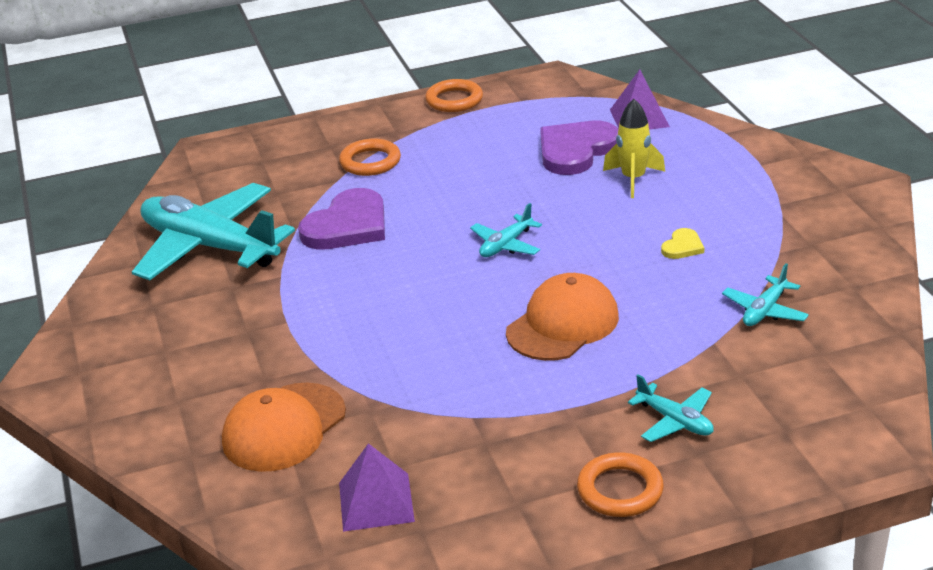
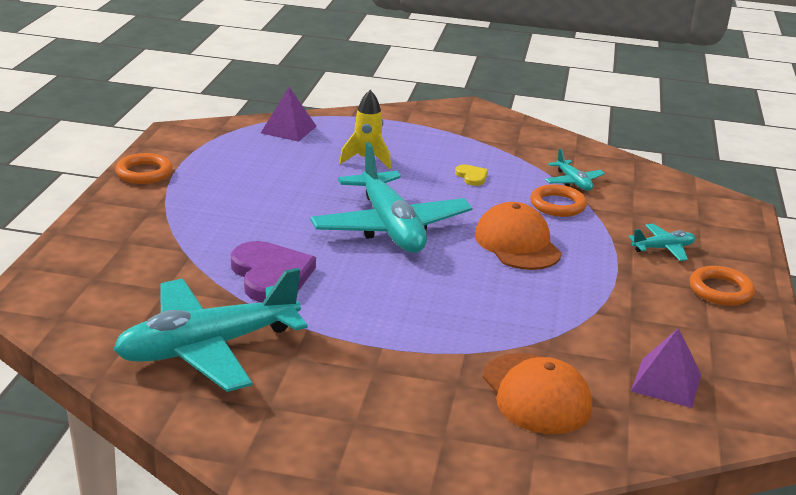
camera: 65 degrees left, 5 degrees down
orange ring [339,139,401,176] -> orange ring moved to [530,184,587,217]
turquoise plane [470,203,542,257] -> turquoise plane [310,142,472,253], size x2.27
purple heart [540,121,618,175] -> none

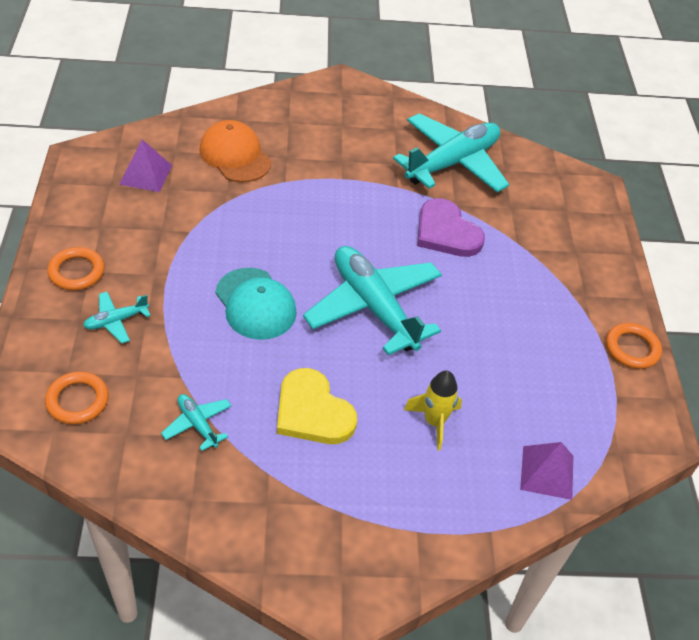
camera: 165 degrees right, 20 degrees up
yellow heart [455,164,488,186] -> yellow heart [277,368,357,444], size x2.16
orange cap [475,202,562,270] -> turquoise cap [215,268,297,340]
orange ring [530,184,587,217] -> orange ring moved to [45,371,109,424]

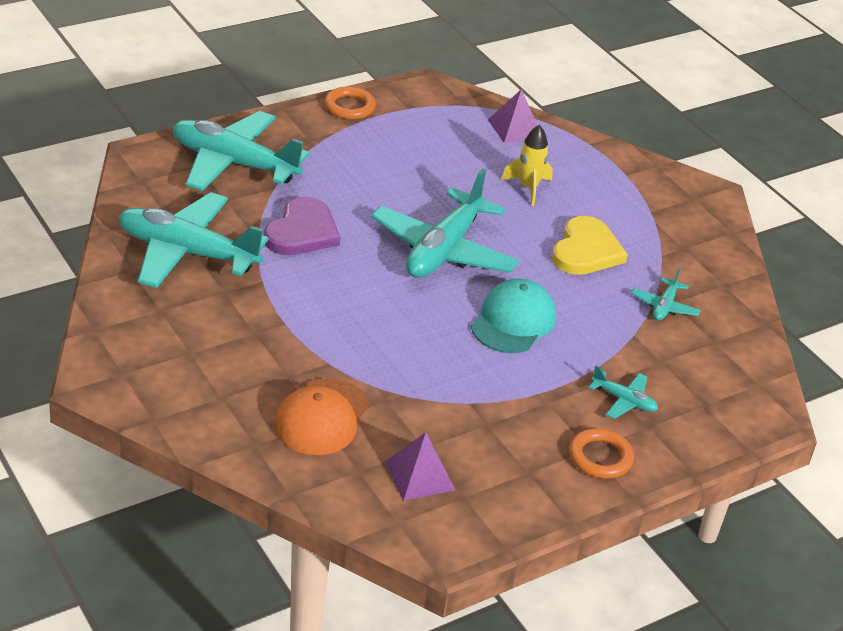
camera: 120 degrees left, 10 degrees down
orange ring [45,371,109,424] -> none
none -> turquoise plane [173,111,309,191]

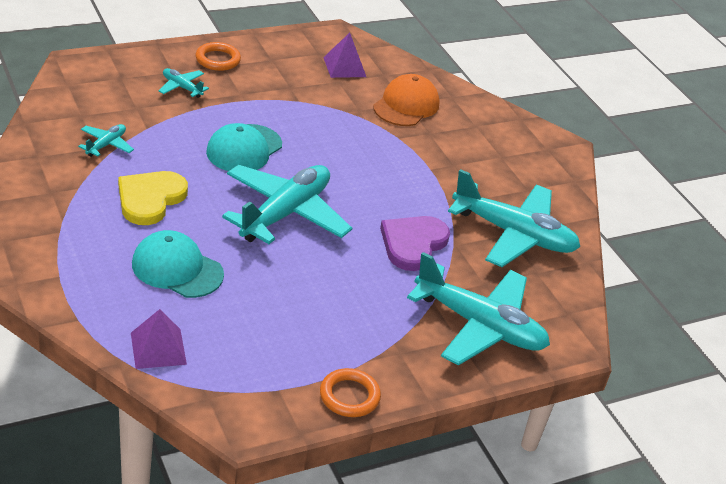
camera: 175 degrees left, 0 degrees up
yellow rocket [501,125,553,206] -> turquoise cap [132,230,224,298]

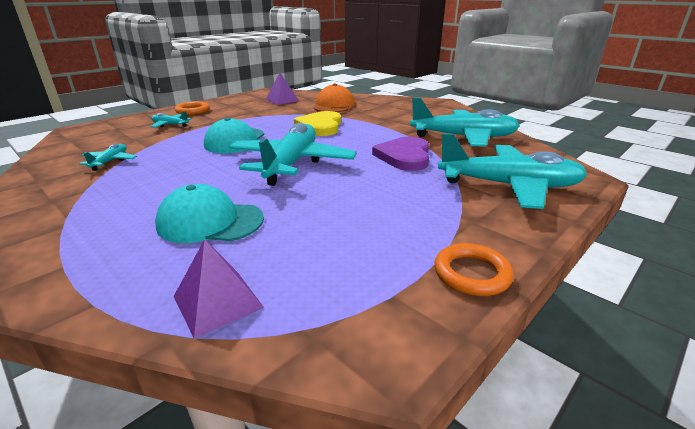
camera: 15 degrees left, 10 degrees down
yellow heart [118,171,188,225] -> yellow heart moved to [294,111,341,136]

